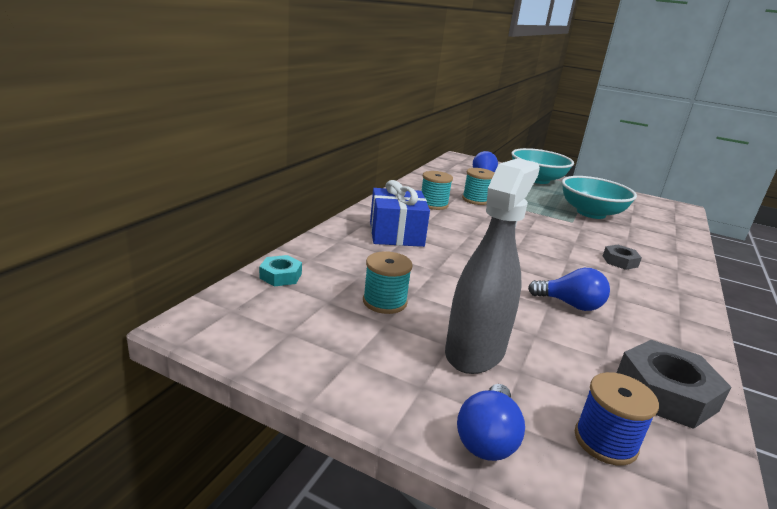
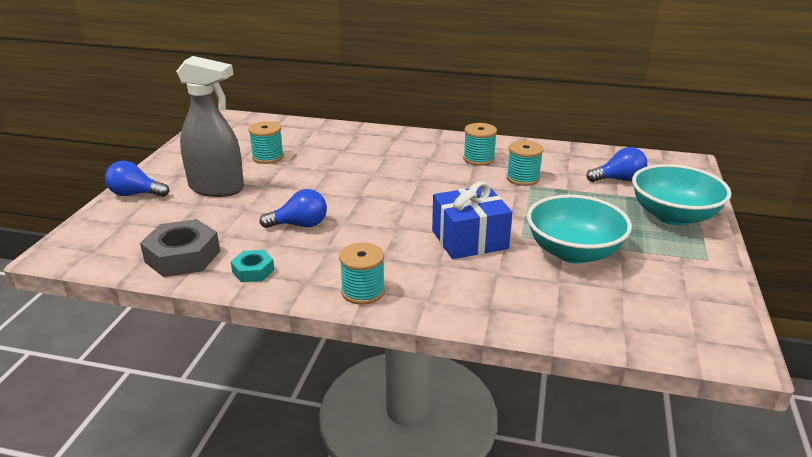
camera: 80 degrees right, 5 degrees up
turquoise nut [259,255,302,286] -> turquoise nut moved to [230,250,274,282]
blue gift [370,180,430,247] -> blue gift moved to [432,182,512,259]
blue light bulb [528,268,610,311] -> blue light bulb turned 105 degrees counterclockwise [260,189,327,228]
blue spool [575,372,659,466] -> none
grey nut [603,245,642,270] -> none
none -> turquoise spool [339,243,385,305]

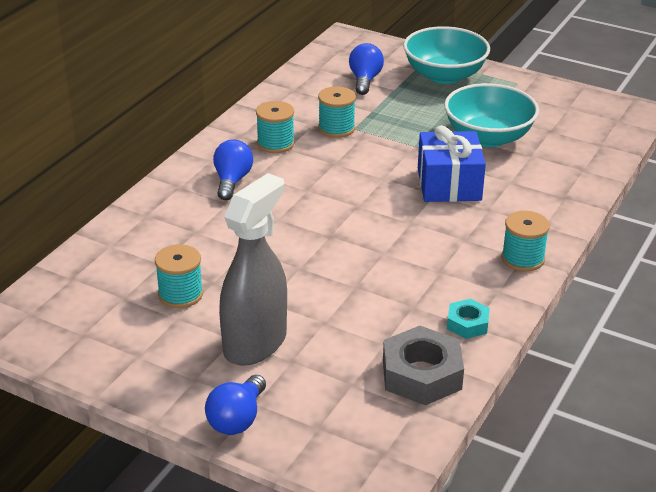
camera: 75 degrees left, 5 degrees up
blue light bulb [260,189,327,228] -> blue light bulb moved to [213,140,253,200]

